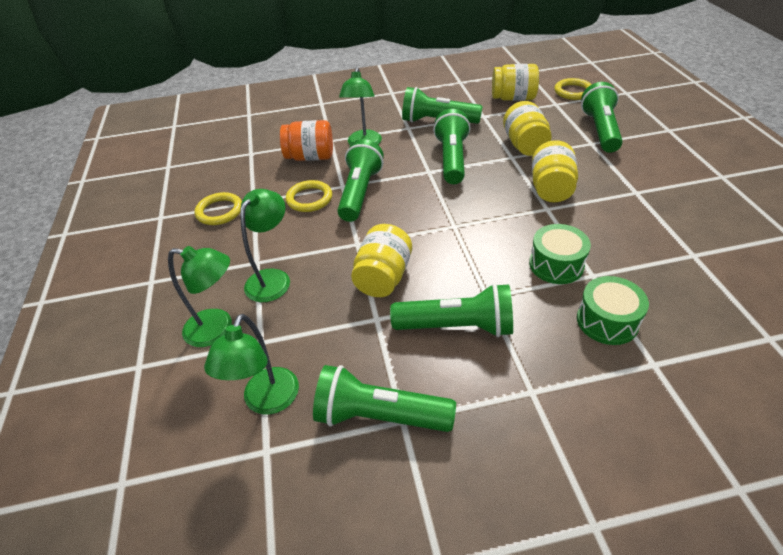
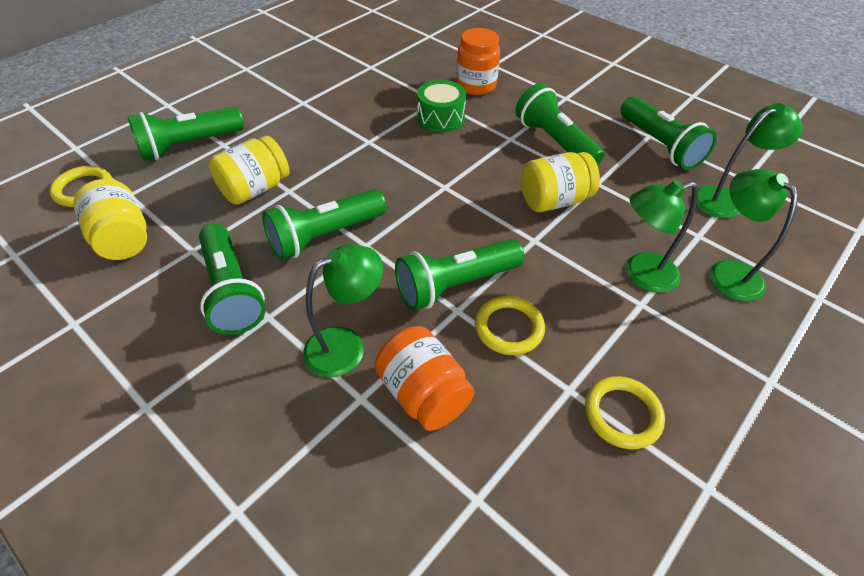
camera: 130 degrees left, 5 degrees up
yellow jar [532,140,578,202] -> none
green drum [577,276,649,345] -> orange jar [456,28,500,95]

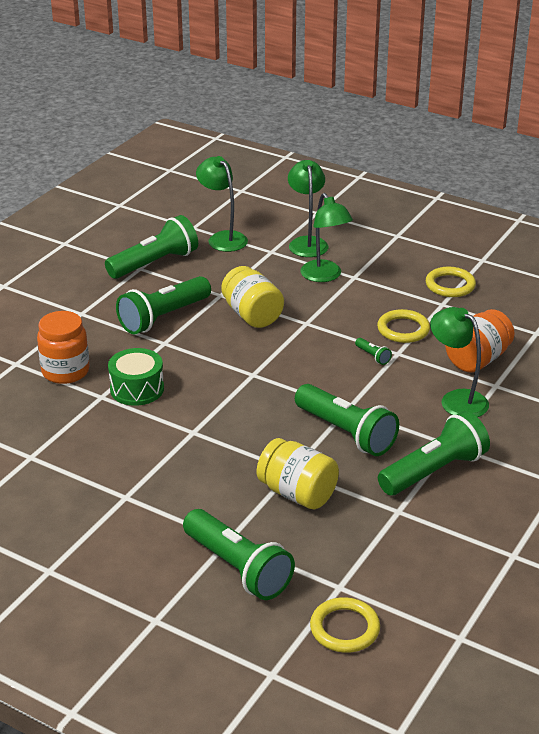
camera: 100 degrees left, 15 degrees down
yellow jar [73,179,147,260] -> none
green flashlight [395,239,524,311] -> green flashlight [355,338,392,365], size x0.40
green lamp [709,169,798,301] -> green lamp turned 120 degrees clockwise [288,160,328,257]

